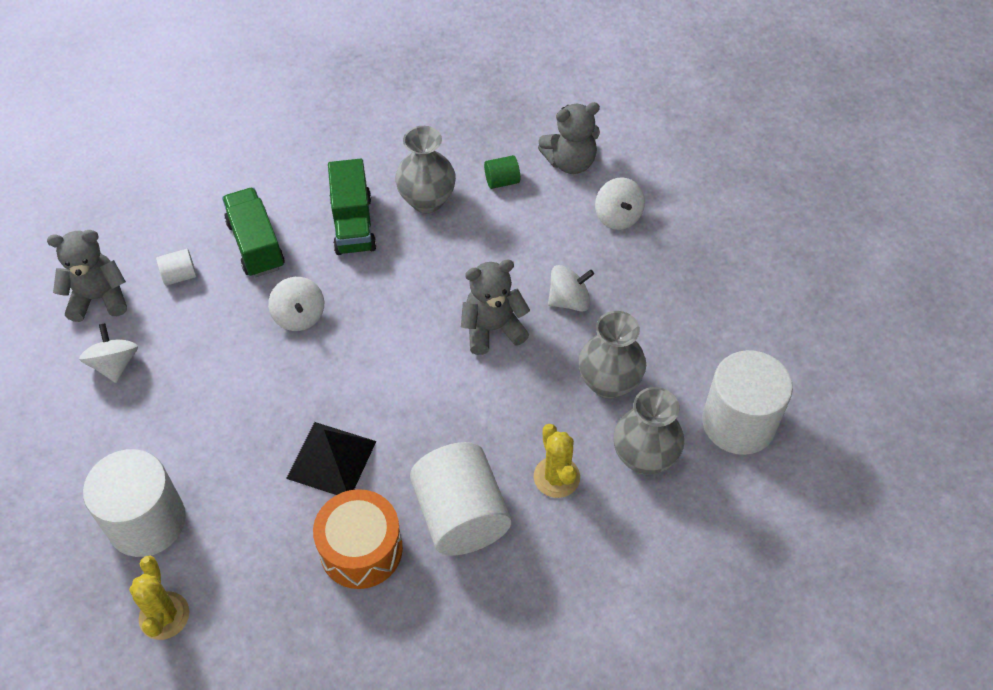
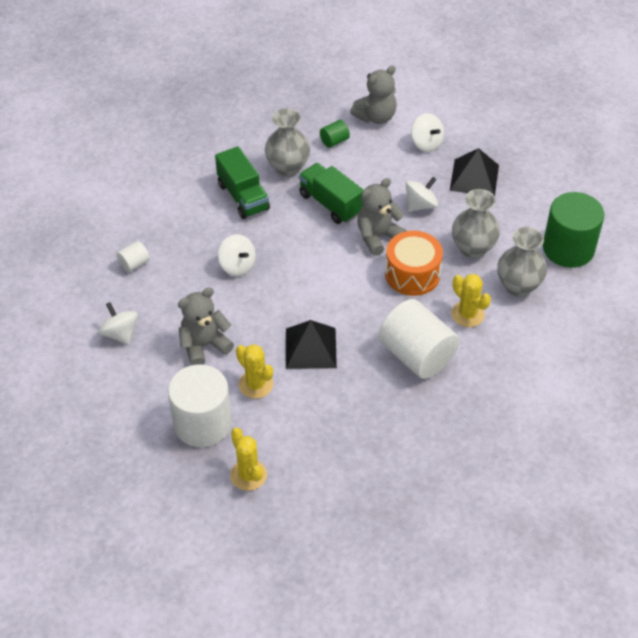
camera: 20 degrees left, 5 degrees down
grey teddy bear [47,230,127,322] -> grey teddy bear moved to [178,287,234,365]
green truck [222,187,285,277] -> green truck moved to [299,163,364,224]
orange drum [313,489,403,589] -> orange drum moved to [385,231,443,296]
white cylinder [702,350,793,455] -> green cylinder [543,192,604,268]
none -> yellow cactus [236,344,273,399]
none -> black pyramid [450,148,499,196]

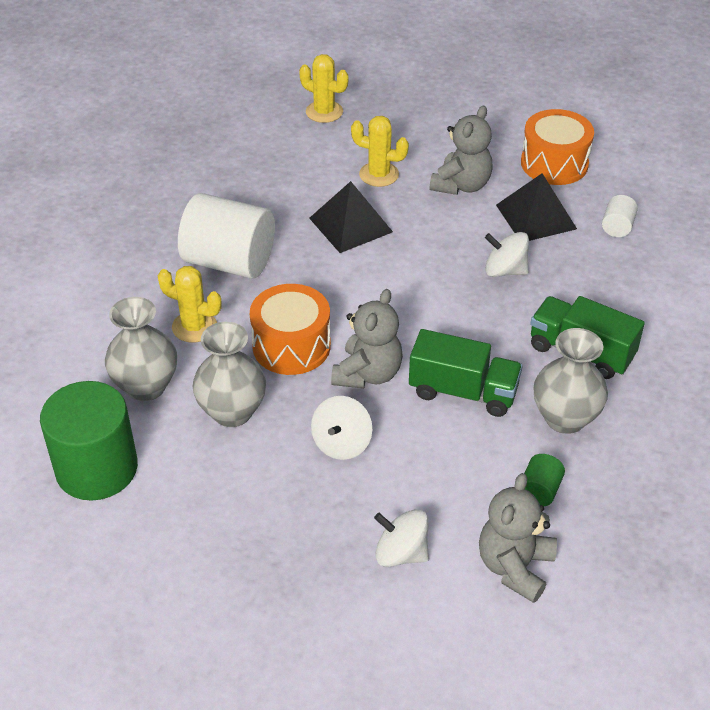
camera: 150 degrees right, 5 degrees down
white spinning top [98,302,138,345] -> orange drum [521,109,594,185]
white cylinder [168,364,232,447] -> none
black pyramid [450,148,499,196] -> black pyramid moved to [496,173,577,241]

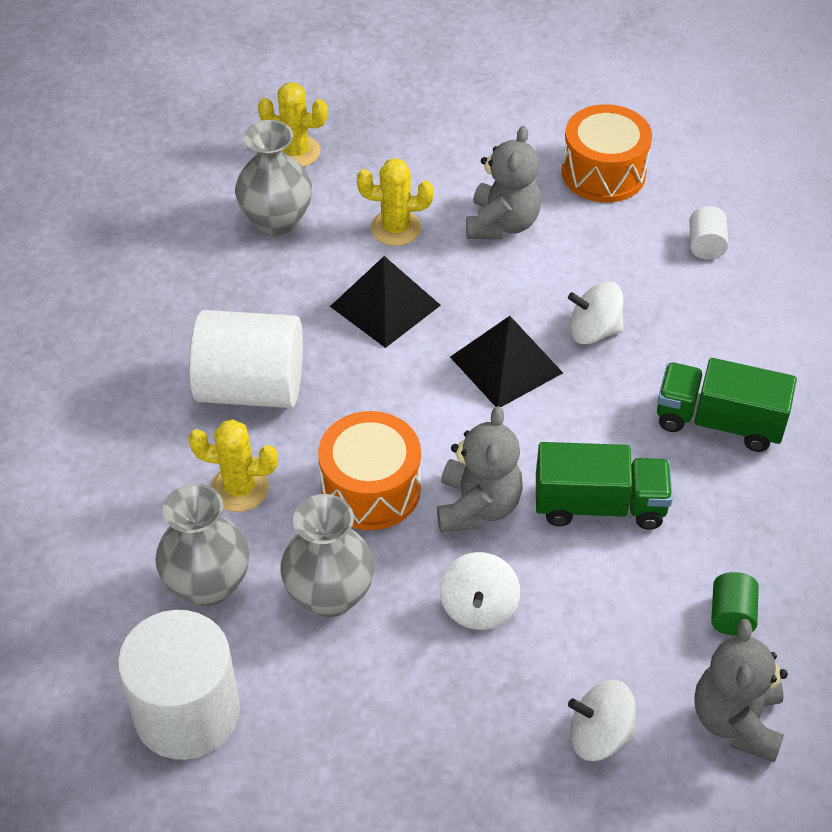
camera: 15 degrees left, 5 degrees up
green cylinder [40,381,138,501] -> white cylinder [118,610,240,760]
black pyramid [496,173,577,241] -> black pyramid moved to [450,316,563,407]
grey vase [534,328,608,434] -> grey vase moved to [235,120,312,236]

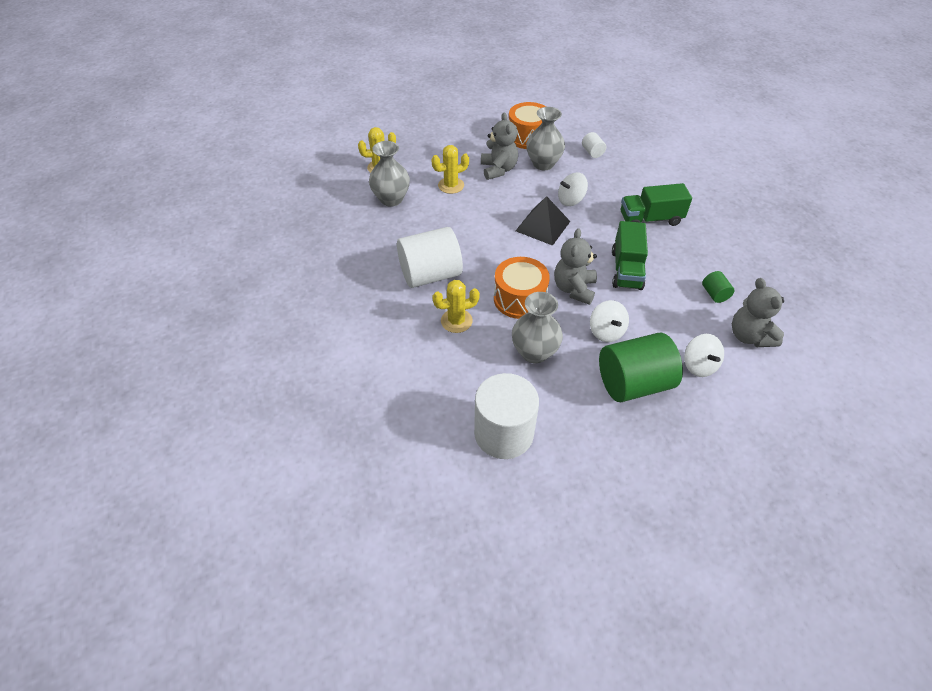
camera: 25 degrees left, 0 degrees up
grey vase [155,483,249,607] -> grey vase moved to [526,107,565,170]
black pyramid [330,256,441,348] -> none
grey teddy bear [437,406,523,532] -> grey teddy bear turned 150 degrees counterclockwise [554,228,597,305]
green truck [536,442,673,530] -> green truck turned 120 degrees clockwise [612,221,648,290]
white spinning top [568,680,636,761] -> white spinning top turned 90 degrees counterclockwise [684,334,724,377]
none -> green cylinder [599,333,683,402]

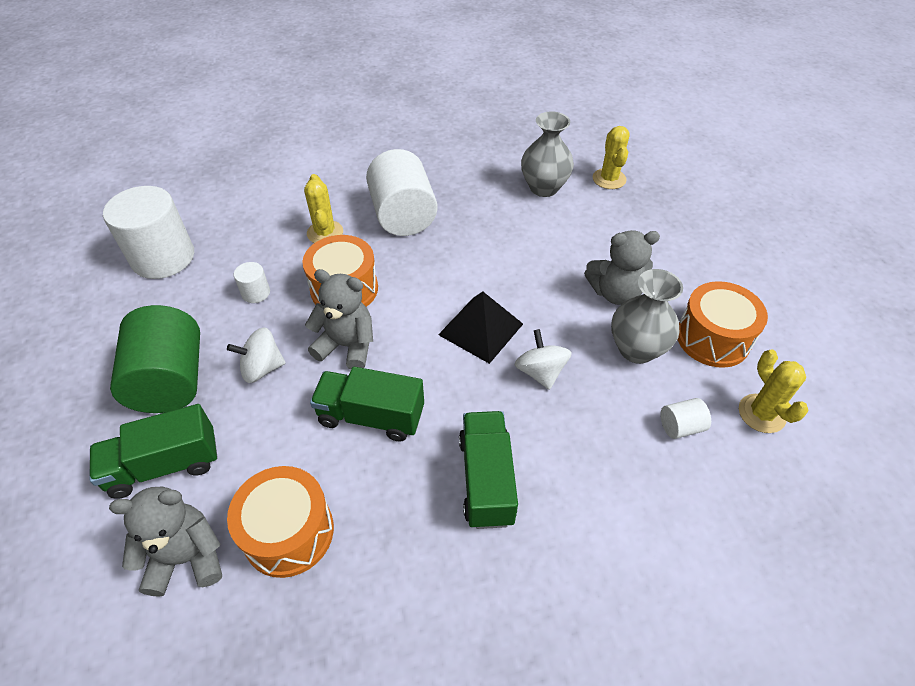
camera: 95 degrees right, 0 degrees up
yellow cactus [431,145,469,194] -> yellow cactus moved to [739,349,808,433]
grey vase [512,292,563,364] -> white cylinder [234,262,270,303]
white spinning top [684,334,724,377] -> green truck [89,404,218,499]
green cylinder [702,271,735,303] -> orange drum [227,466,334,578]

